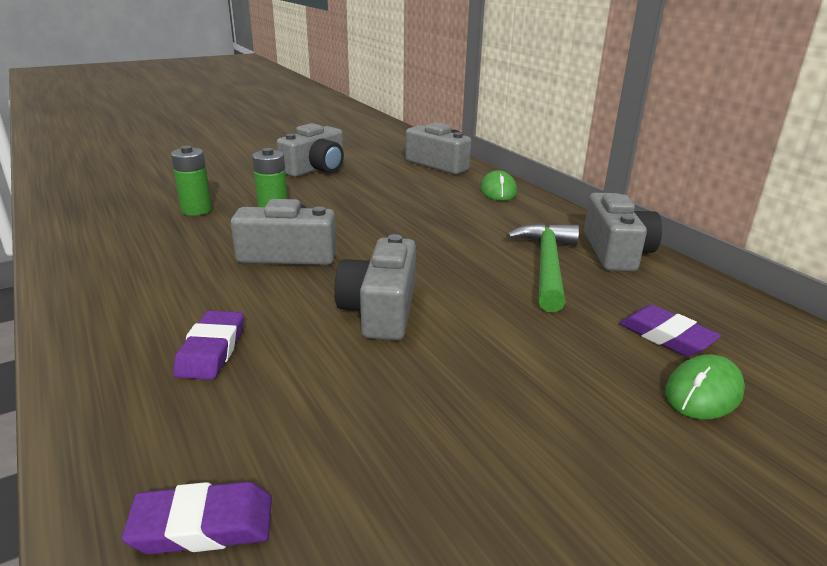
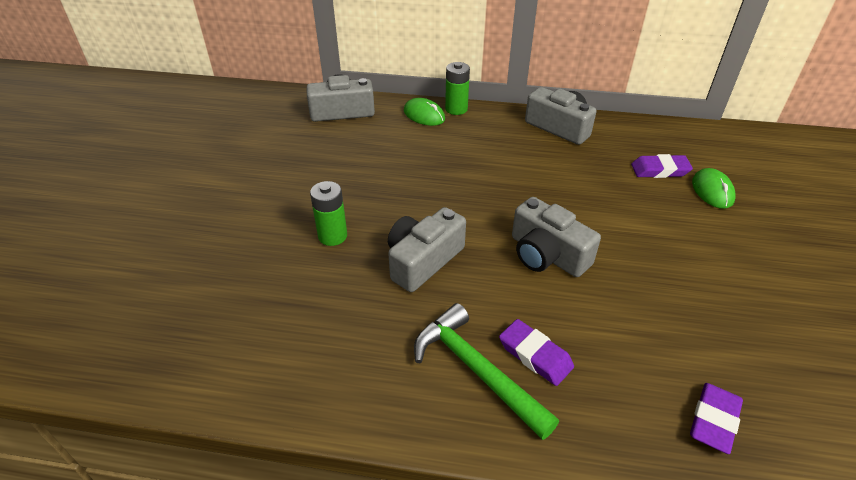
camera: 50 degrees left, 15 degrees up
green battery [171,146,212,216] -> green battery moved to [445,62,470,115]
grey camera [277,123,344,177] -> none
green hammer [506,223,579,313] -> green hammer moved to [414,303,559,440]

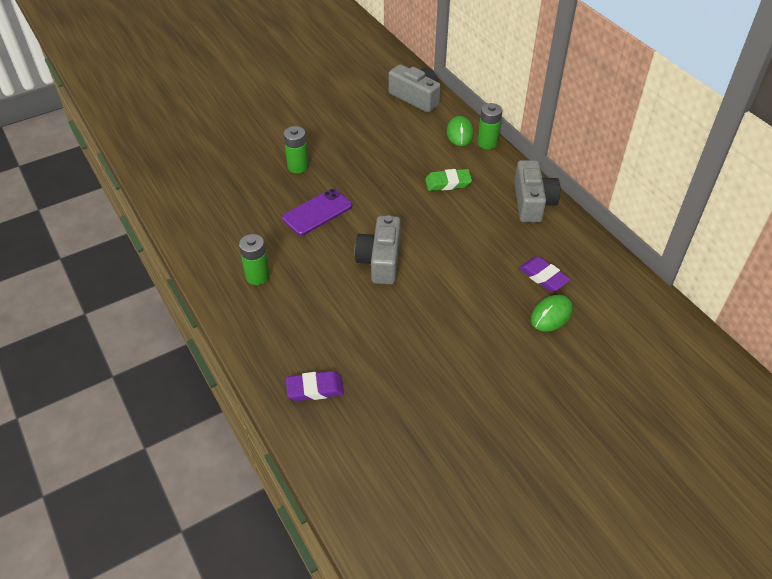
camera: 50 degrees right, 5 degrees up
grey camera [388,207,466,292] -> purple phone [282,189,352,236]
green hammer [414,303,559,440] -> green battery [239,234,270,285]
purple eraser [499,319,574,386] -> none
none -> green eraser [425,169,472,191]

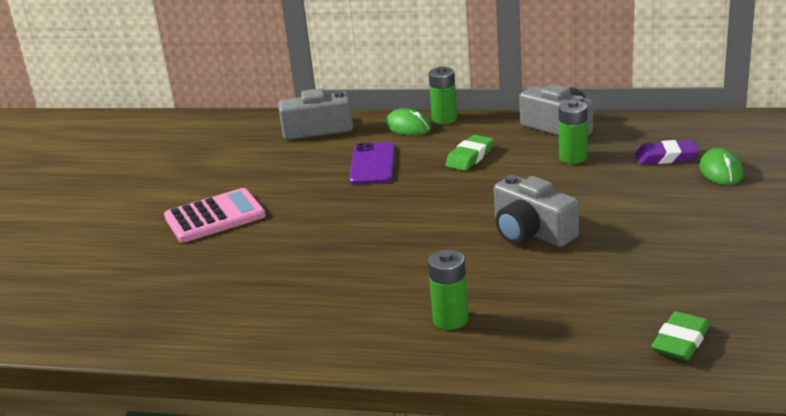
camera: 45 degrees left, 20 degrees down
purple phone [282,189,352,236] -> purple phone moved to [349,142,395,185]
green battery [283,126,309,173] -> green battery moved to [558,100,588,164]
purple eraser [286,371,344,401] -> green eraser [651,311,710,361]
none -> pink calculator [164,188,266,242]

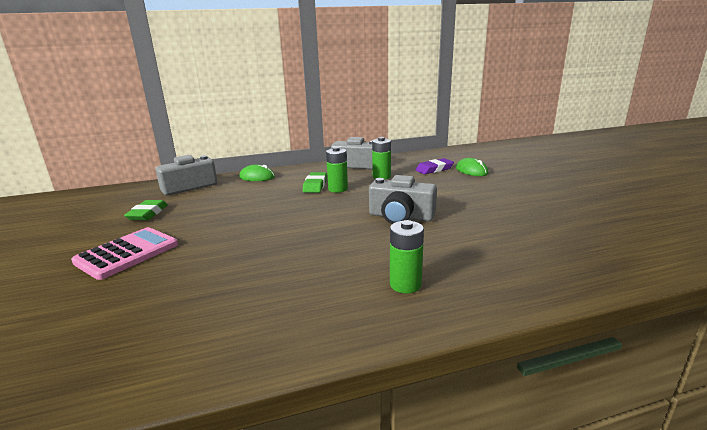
camera: 30 degrees left, 5 degrees down
purple phone [349,142,395,185] -> none
green battery [429,66,457,124] -> green battery moved to [326,147,348,193]
green eraser [651,311,710,361] -> green eraser moved to [124,200,168,220]

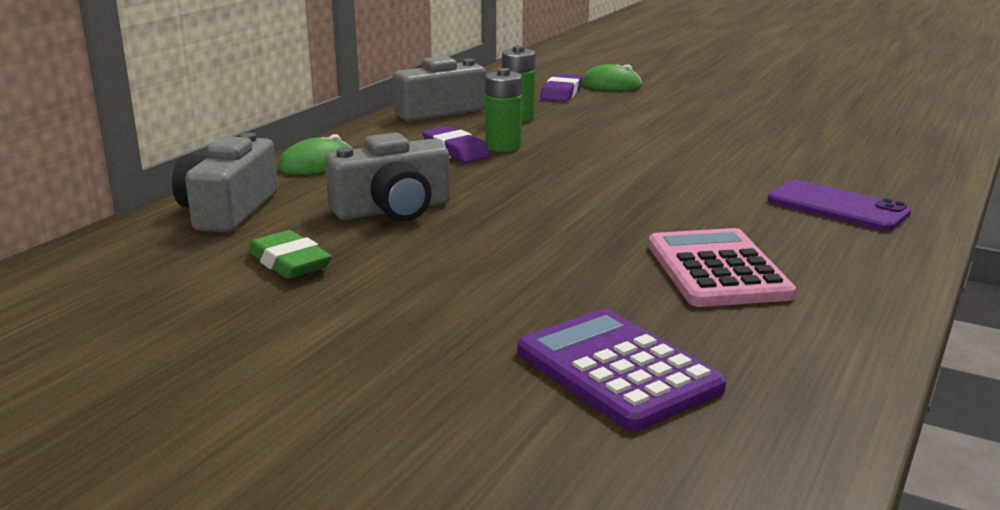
camera: 45 degrees left, 0 degrees up
pink calculator [71,227,178,280] -> pink calculator moved to [648,228,796,307]
green eraser [303,172,327,193] -> purple eraser [422,126,490,163]
grey camera [369,175,437,224] -> grey camera moved to [325,132,450,222]
green battery [390,220,424,293] -> purple phone [767,180,911,231]
none -> purple calculator [517,309,726,431]

